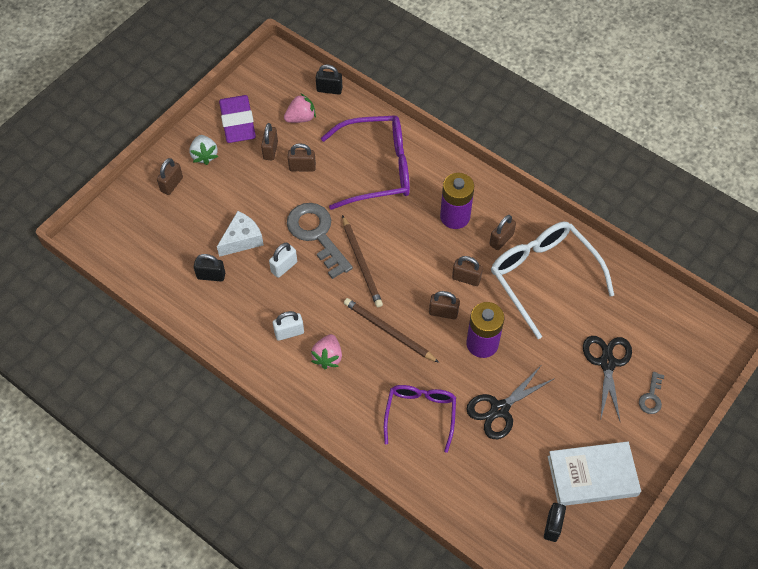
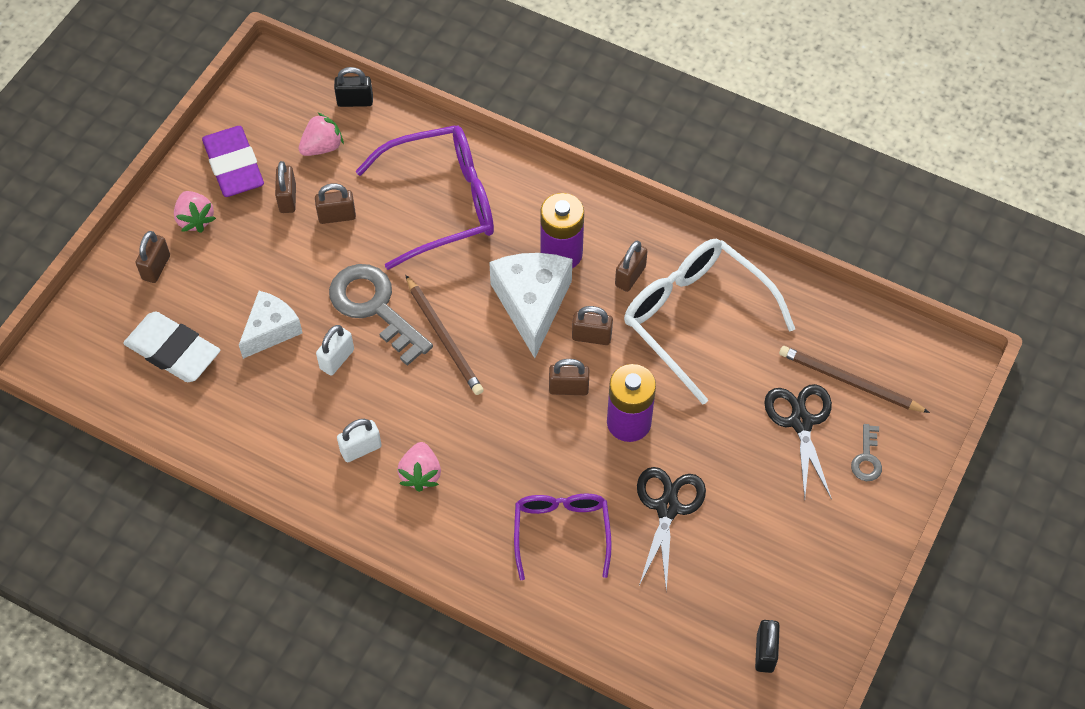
camera: 10 degrees left, 0 degrees up
white strawberry [189,135,218,165] -> pink strawberry [174,191,216,233]
black padlock [194,254,225,282] -> none
brown pencil [344,298,439,363] -> brown pencil moved to [779,346,930,413]
black scissors [466,366,555,439] -> black scissors turned 150 degrees clockwise [637,467,706,592]
white book [548,442,641,506] -> none
none -> white eraser [123,311,220,382]
none -> white cheese [489,253,572,358]

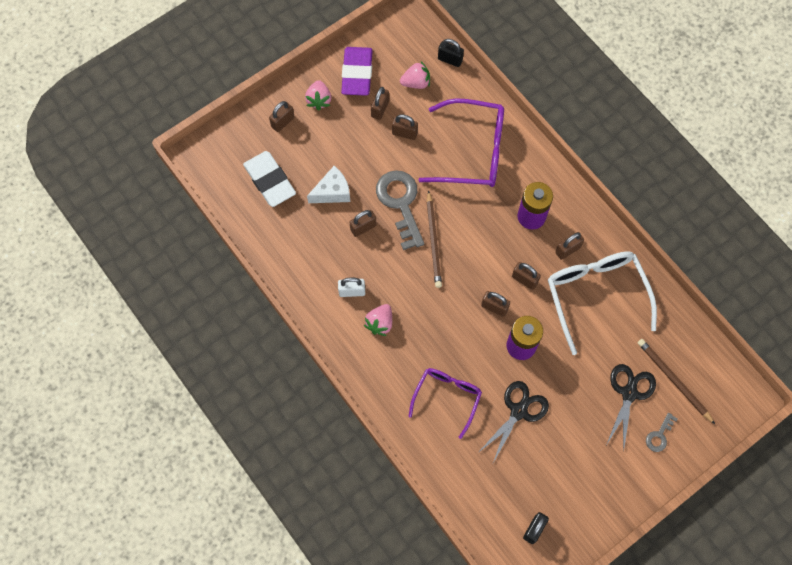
camera: 25 degrees right, 10 degrees up
white padlock [316,325,354,375] -> brown padlock [350,210,376,237]
white cheese [489,253,572,358] -> none

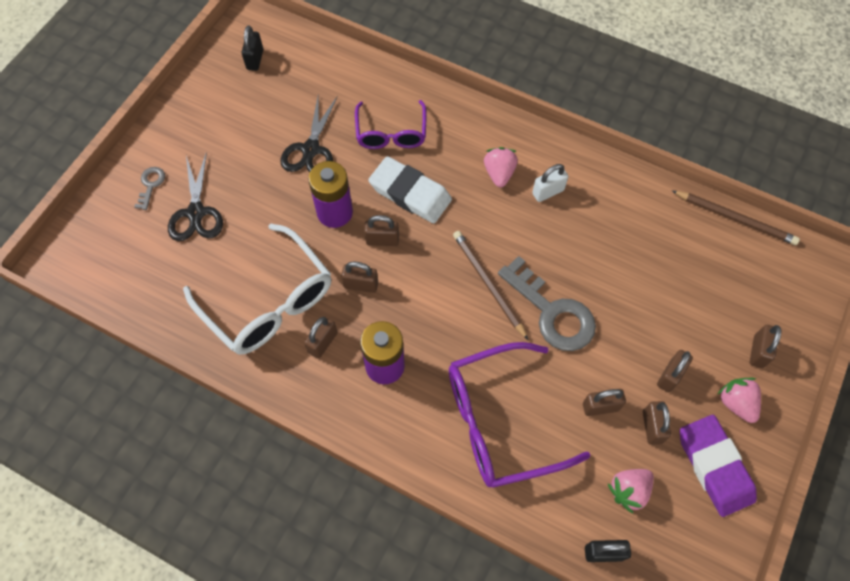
camera: 155 degrees right, 5 degrees down
white eraser [243,151,296,207] -> white eraser moved to [368,156,452,223]
white cheese [307,166,350,203] -> none
brown padlock [350,210,376,237] -> brown padlock moved to [657,350,693,393]
brown pencil [638,339,715,424] -> brown pencil moved to [672,191,800,245]

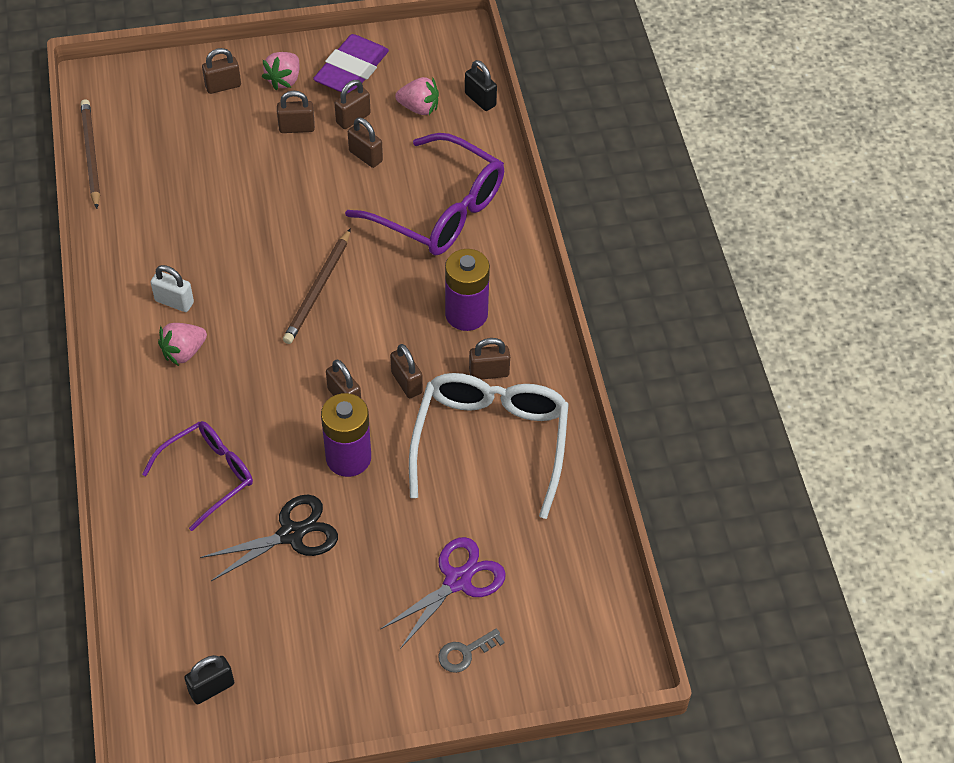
camera: 130 degrees left, 10 degrees down
black scissors [168,152,223,241] -> purple scissors [381,537,506,649]
white eraser [368,156,452,223] -> none
grey key [498,256,596,351] -> none

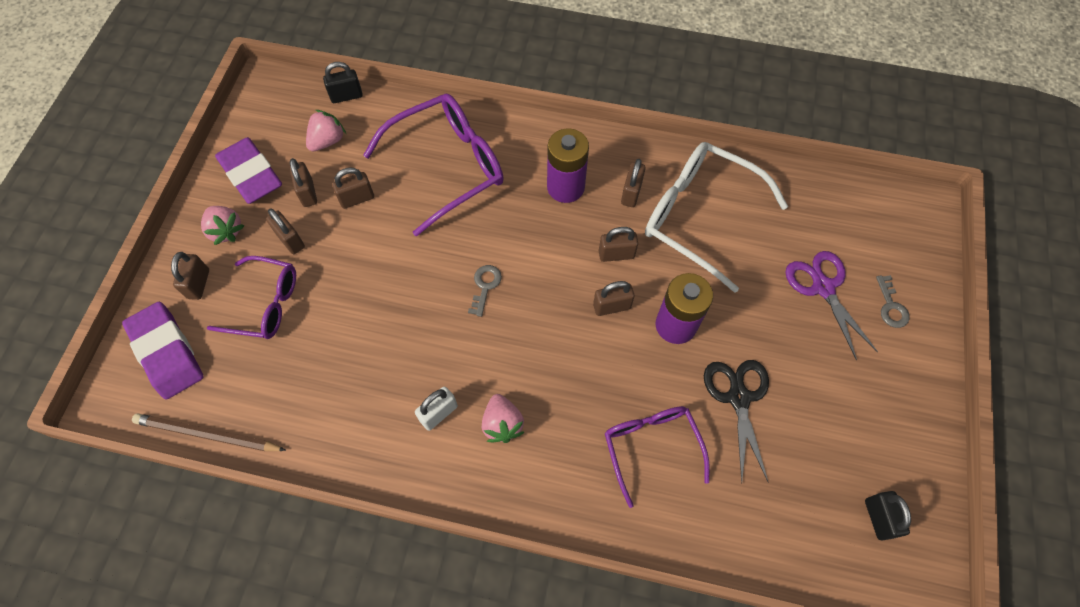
camera: 65 degrees left, 10 degrees up
brown padlock [277,91,315,133] -> brown padlock turned 60 degrees counterclockwise [266,209,305,254]
brown pencil [283,228,351,344] -> grey key [468,265,502,317]
none -> purple eraser [122,302,203,400]
none -> purple glasses [207,256,296,339]

